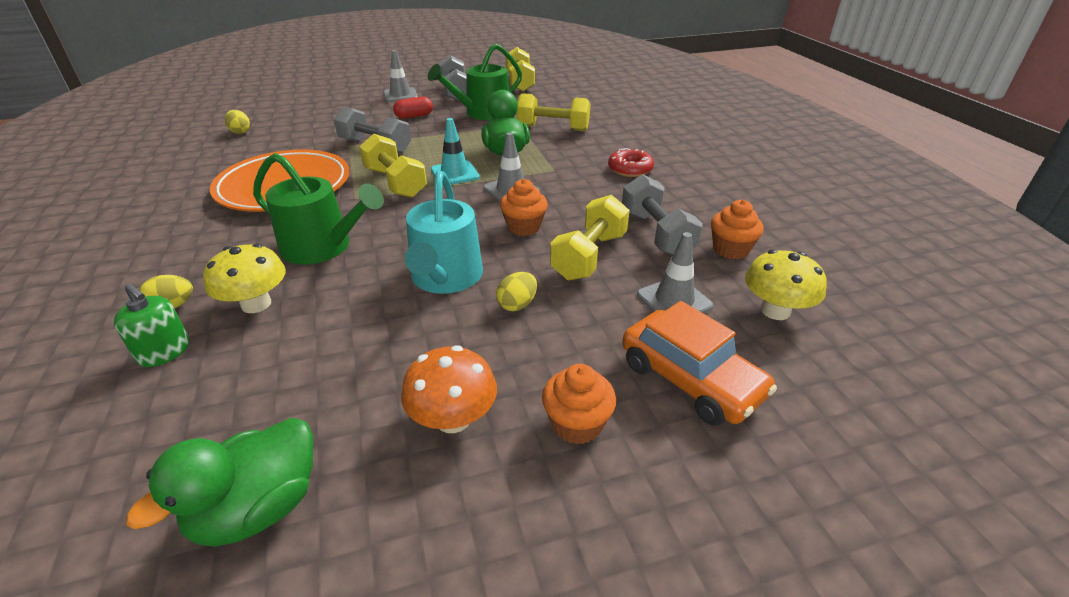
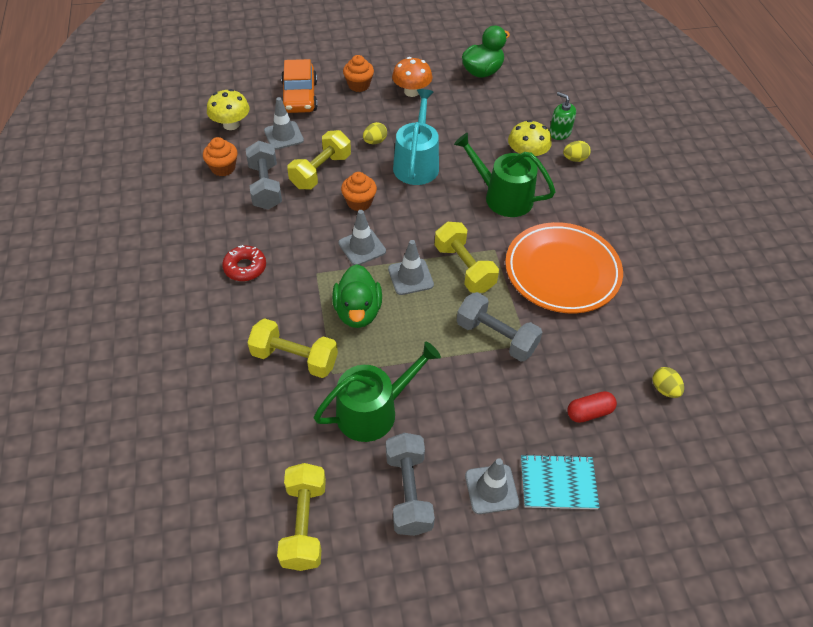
camera: 175 degrees left, 15 degrees up
red capsule [393,96,433,119] -> red capsule moved to [567,391,617,423]
turquoise traffic cone [431,118,480,185] -> grey traffic cone [388,240,434,295]
orange car [622,301,777,426] -> orange car turned 150 degrees counterclockwise [281,59,318,113]
none -> turquoise notebook [521,454,600,509]

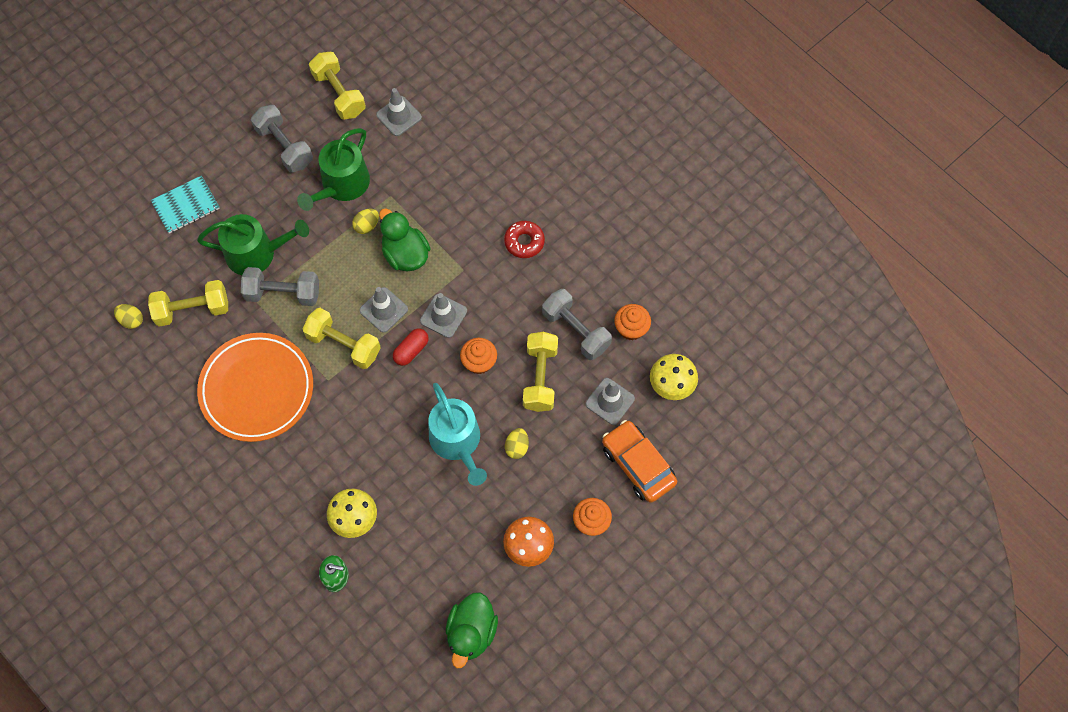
camera: 150 degrees right, 15 degrees up
yellow dumbbell [247,318,338,378] -> yellow dumbbell moved to [148,280,228,327]
green watering can [454,133,556,217] -> green watering can moved to [197,214,309,275]
grey traffic cone [465,458,519,514] -> grey traffic cone moved to [376,88,422,136]
yellow egg [563,141,591,162] -> yellow egg moved to [352,209,379,234]
red capsule [567,391,617,423] -> red capsule moved to [393,329,429,366]

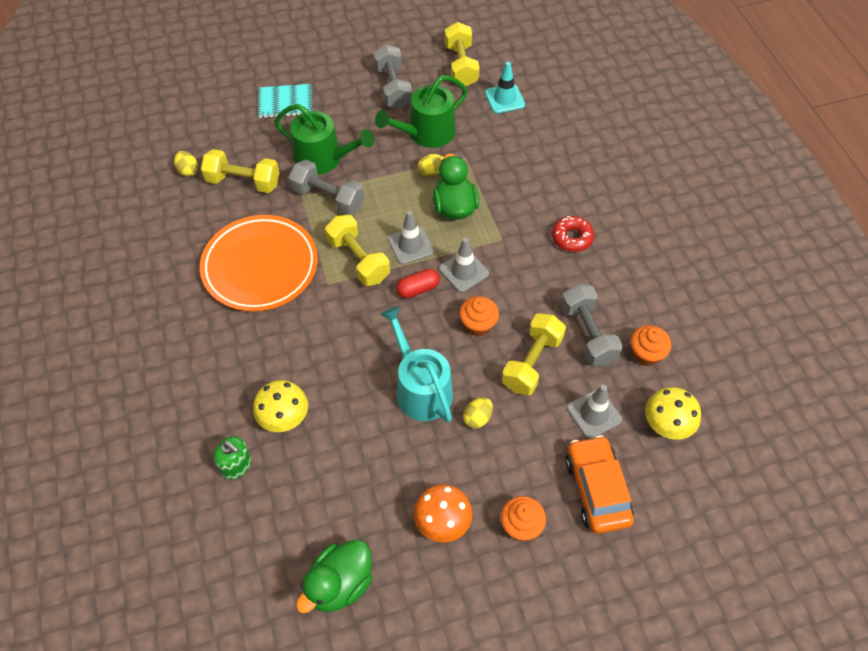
camera: 25 degrees right, 10 degrees down
grey traffic cone [376,88,422,136] -> turquoise traffic cone [485,62,525,113]
turquoise watering can [428,383,487,486] -> turquoise watering can turned 150 degrees clockwise [380,306,453,423]

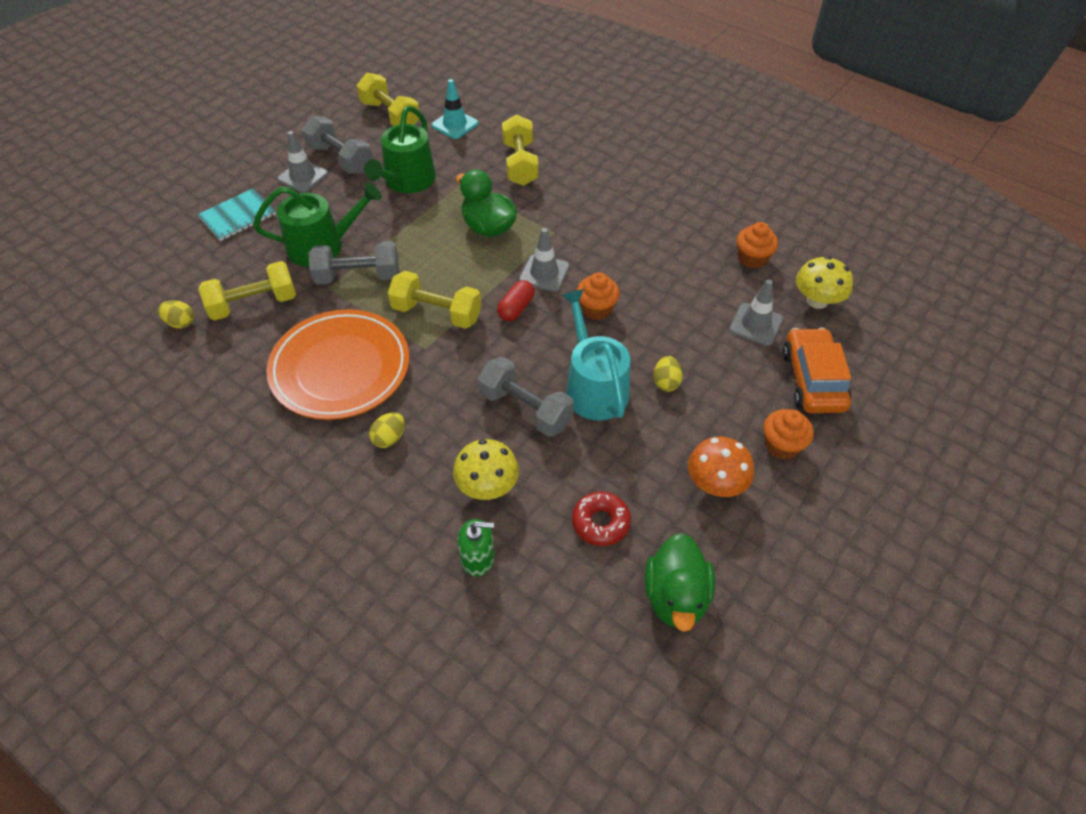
camera: 35 degrees left, 5 degrees down
turquoise watering can [380,306,453,423] -> turquoise watering can turned 45 degrees clockwise [562,289,630,420]
grey traffic cone [388,211,434,264] -> grey traffic cone moved to [277,131,328,193]
yellow egg [418,154,444,177] -> yellow egg moved to [369,412,405,448]
yellow dumbbell [502,313,566,395] -> yellow dumbbell moved to [502,114,539,186]
red donut [552,216,594,252] -> red donut moved to [572,492,631,546]
grey dumbbell [561,284,623,366] -> grey dumbbell moved to [478,357,574,437]
orange car [565,435,634,534] -> orange car turned 45 degrees clockwise [783,328,851,413]

